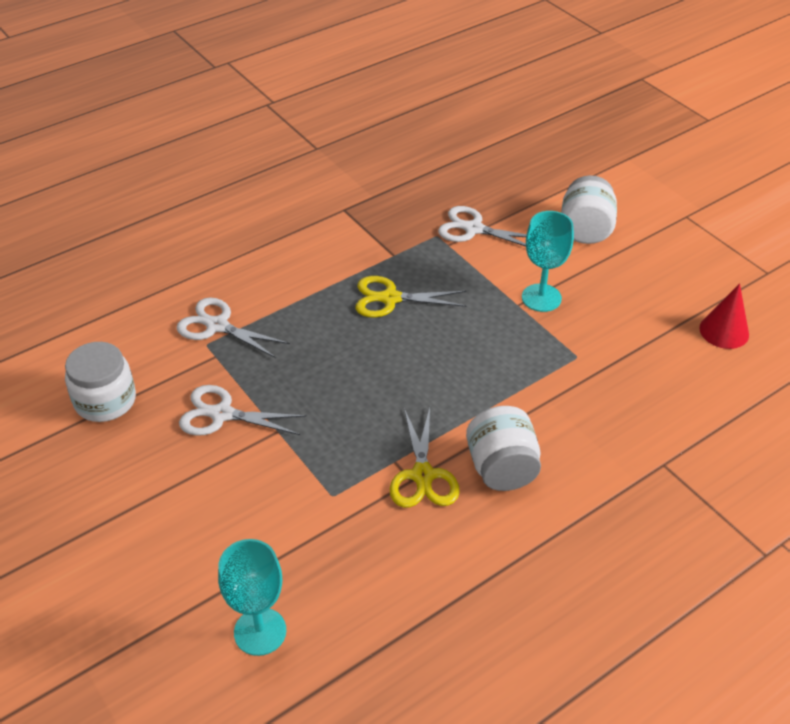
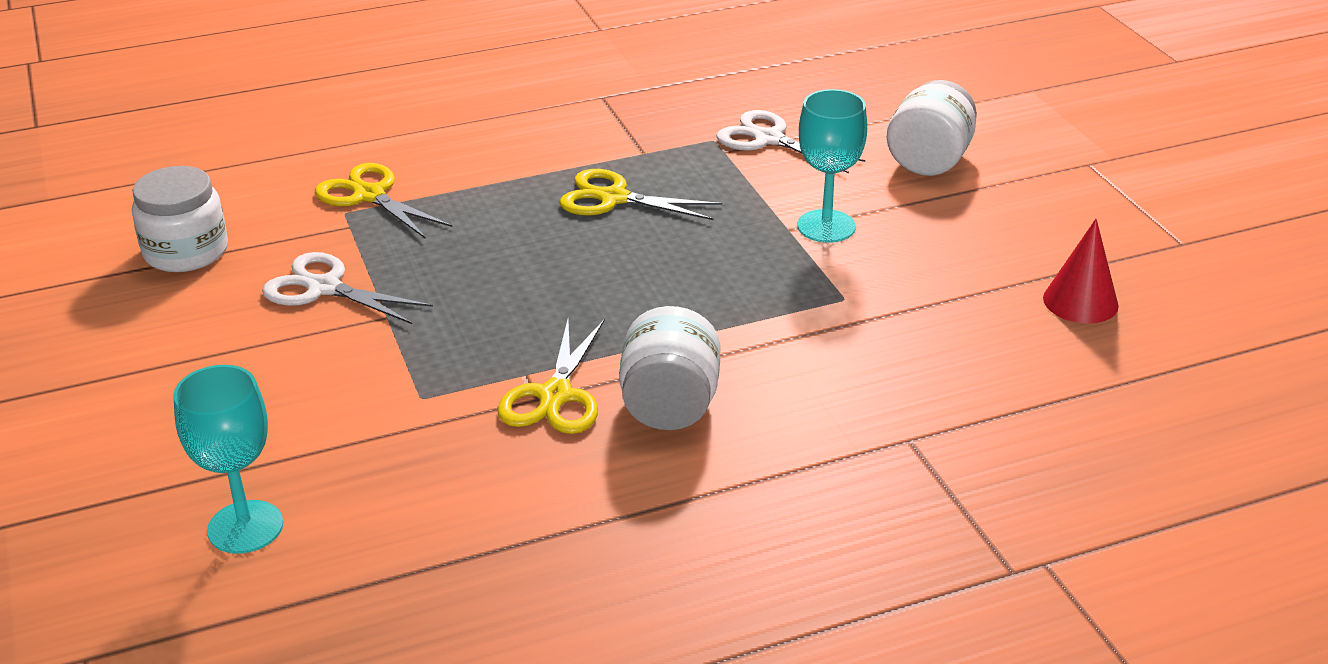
camera: 15 degrees right, 10 degrees down
white scissors [176,297,290,358] -> yellow scissors [315,163,452,239]

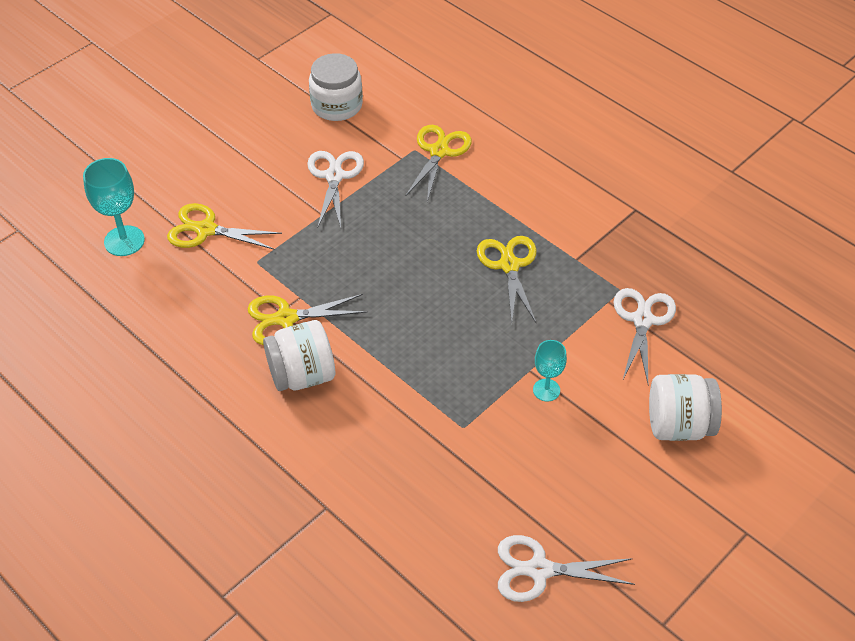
camera: 65 degrees right, 15 degrees up
turquoise goblet [797,89,867,243] -> turquoise goblet [533,340,567,402], size x0.62
red cone [1043,219,1119,324] -> white scissors [498,535,635,602]
none -> yellow scissors [167,203,282,250]

